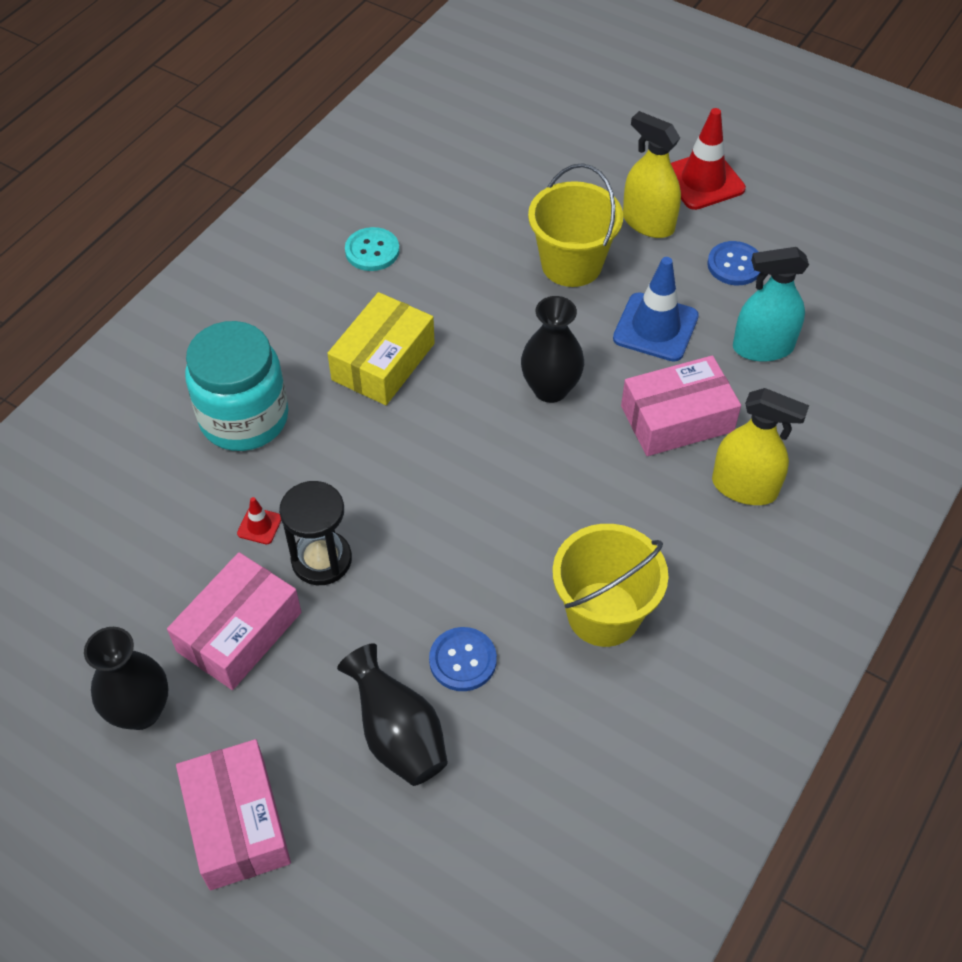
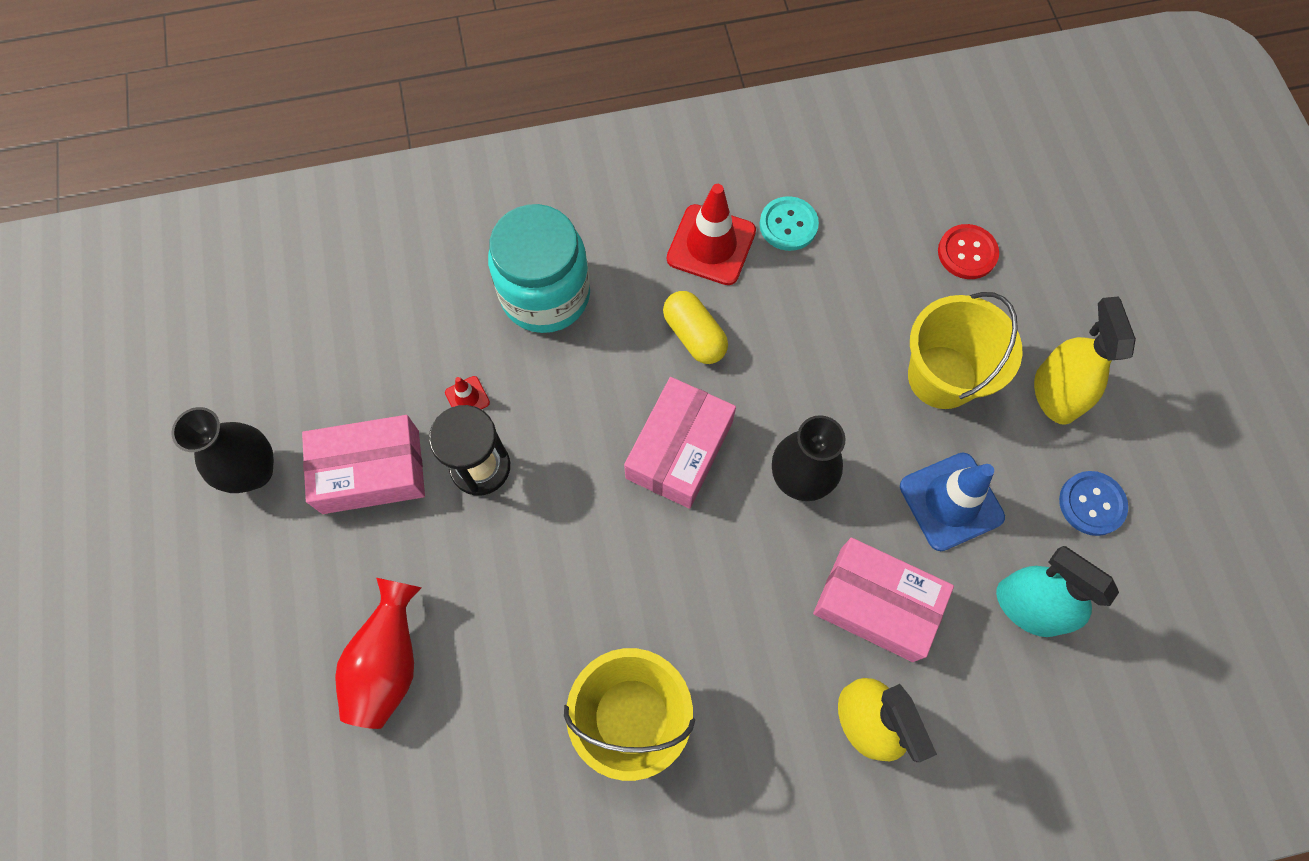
camera: 45 degrees right, 15 degrees up
pink box [176,739,291,890] -> pink box moved to [624,377,736,509]
yellow box [327,292,435,405] -> yellow capsule [663,291,728,364]
black vase [337,643,448,786] -> red vase [335,578,422,729]
blue button [429,627,497,691] -> none
red traffic cone [671,108,746,210] -> red traffic cone moved to [667,184,756,285]
none -> red button [938,224,999,279]

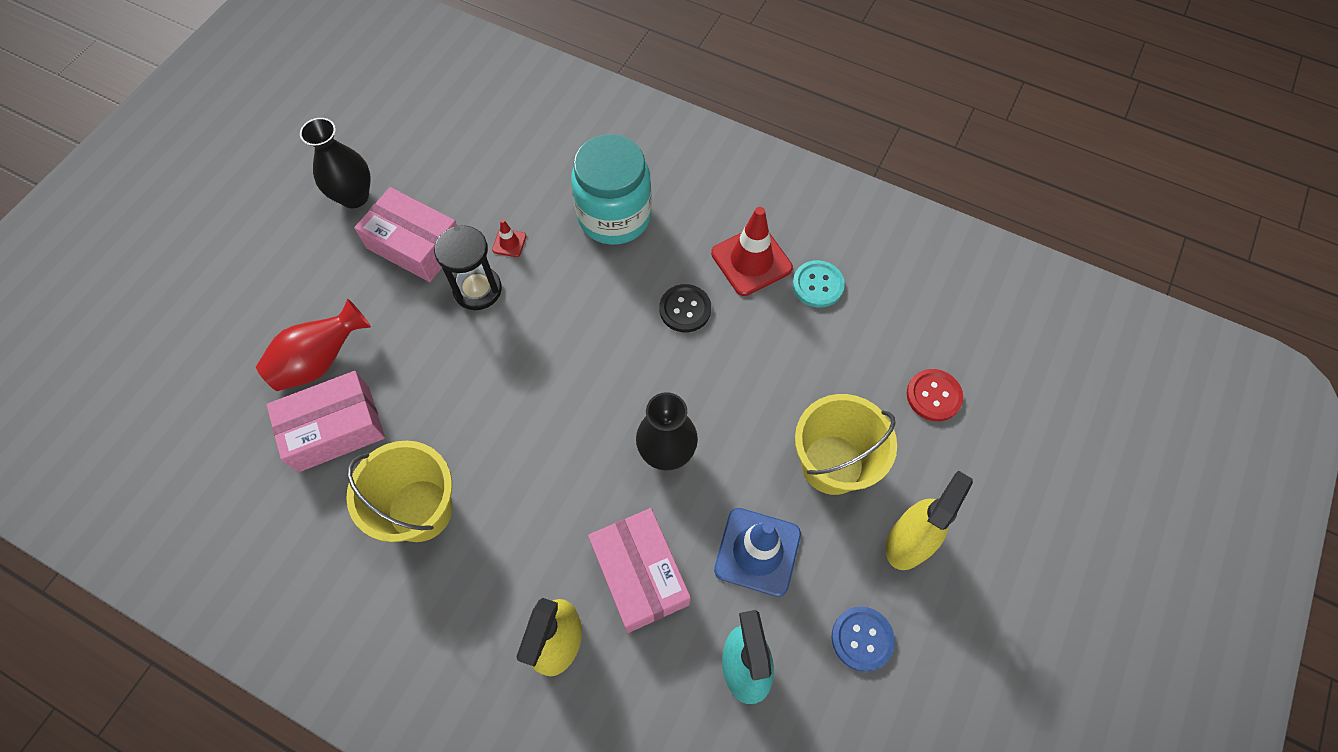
camera: 40 degrees right, 5 degrees down
pink box [624,377,736,509] -> pink box moved to [267,371,385,472]
yellow capsule [663,291,728,364] -> black button [659,284,711,332]

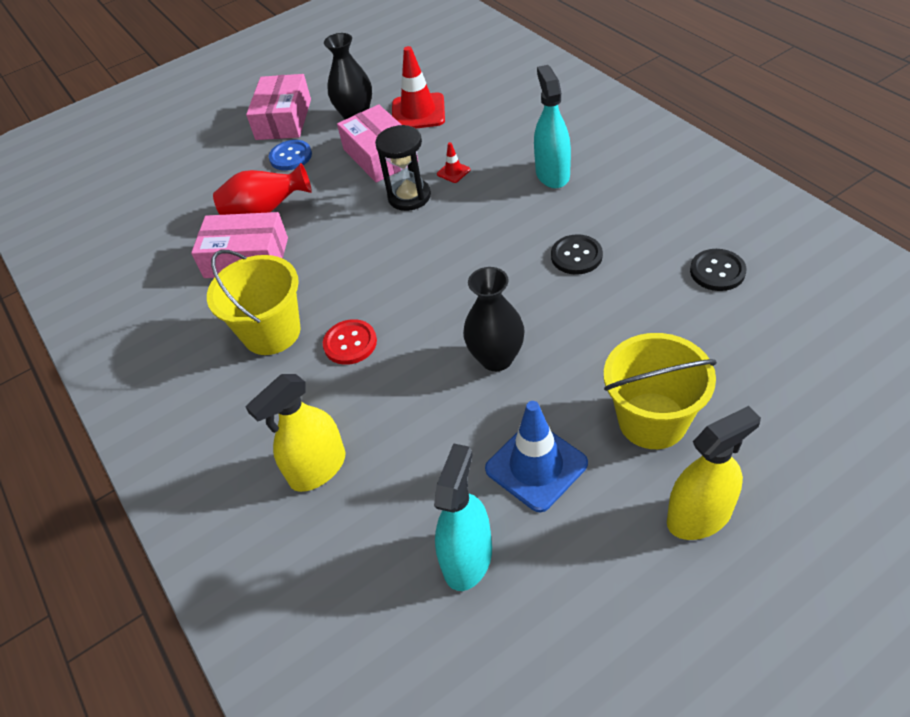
camera: 35 degrees right, 15 degrees down
turquoise jar [571,134,652,245] -> turquoise spray bottle [534,65,571,188]
pink box [588,508,691,633] -> pink box moved to [246,74,311,140]
red traffic cone [711,207,793,296] -> red traffic cone moved to [392,46,445,128]
turquoise button [792,260,845,308] -> black button [690,249,746,291]
blue button [832,607,895,672] -> blue button moved to [269,140,312,170]
red button [907,369,963,421] -> red button moved to [323,319,377,365]

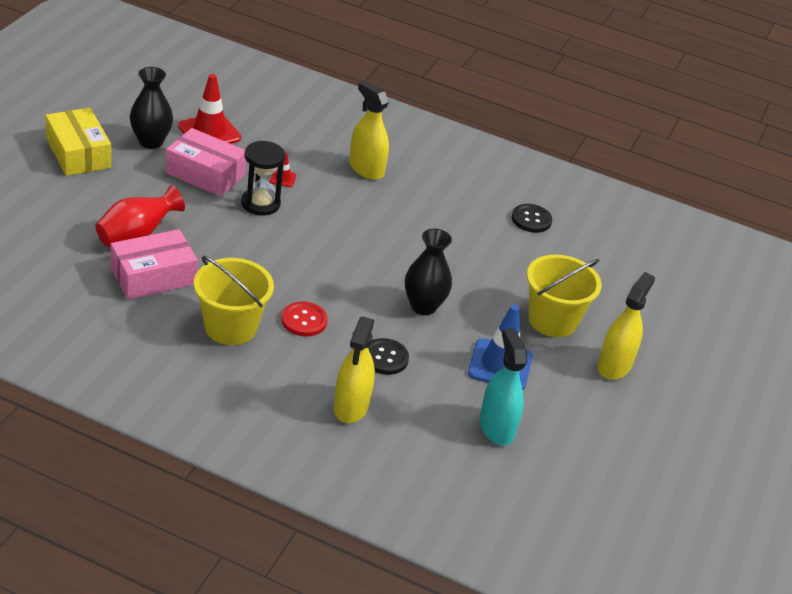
camera: 45 degrees left, 10 degrees down
pink box [246,74,311,140] -> yellow box [45,108,111,176]
blue button [269,140,312,170] -> none
turquoise spray bottle [534,65,571,188] -> yellow spray bottle [349,80,389,180]
black button [551,234,603,275] -> black button moved to [368,338,409,375]

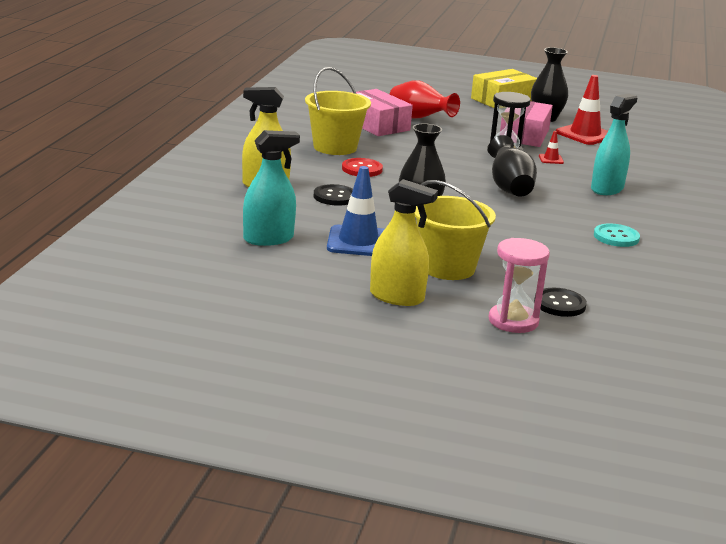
camera: 85 degrees right, 15 degrees down
yellow spray bottle [349,80,389,180] -> turquoise spray bottle [591,94,637,195]
black button [511,204,552,233] -> black button moved to [534,288,587,317]
none -> black vase [488,135,537,197]
none -> pink hourglass [489,238,550,333]
none -> turquoise button [594,223,640,247]

